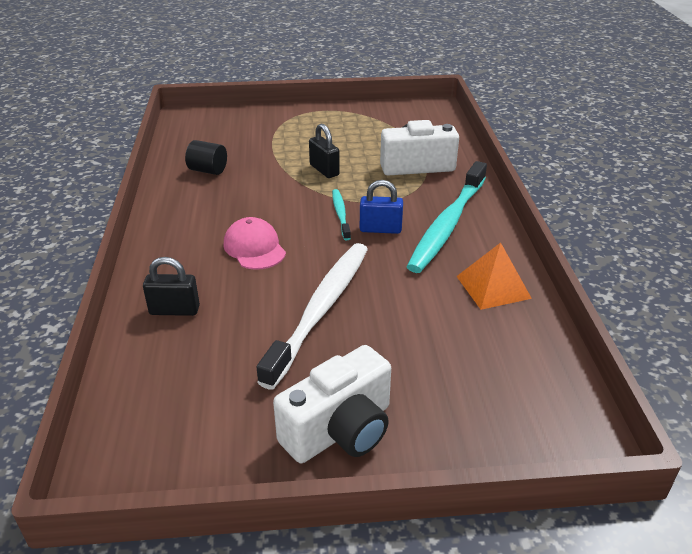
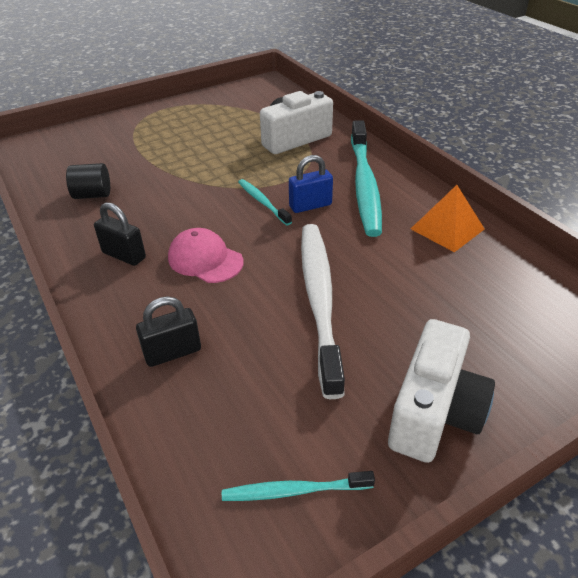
camera: 25 degrees left, 5 degrees up
black padlock [309,123,340,178] -> black padlock moved to [94,202,146,266]
none -> turquoise toothbrush [222,471,375,501]

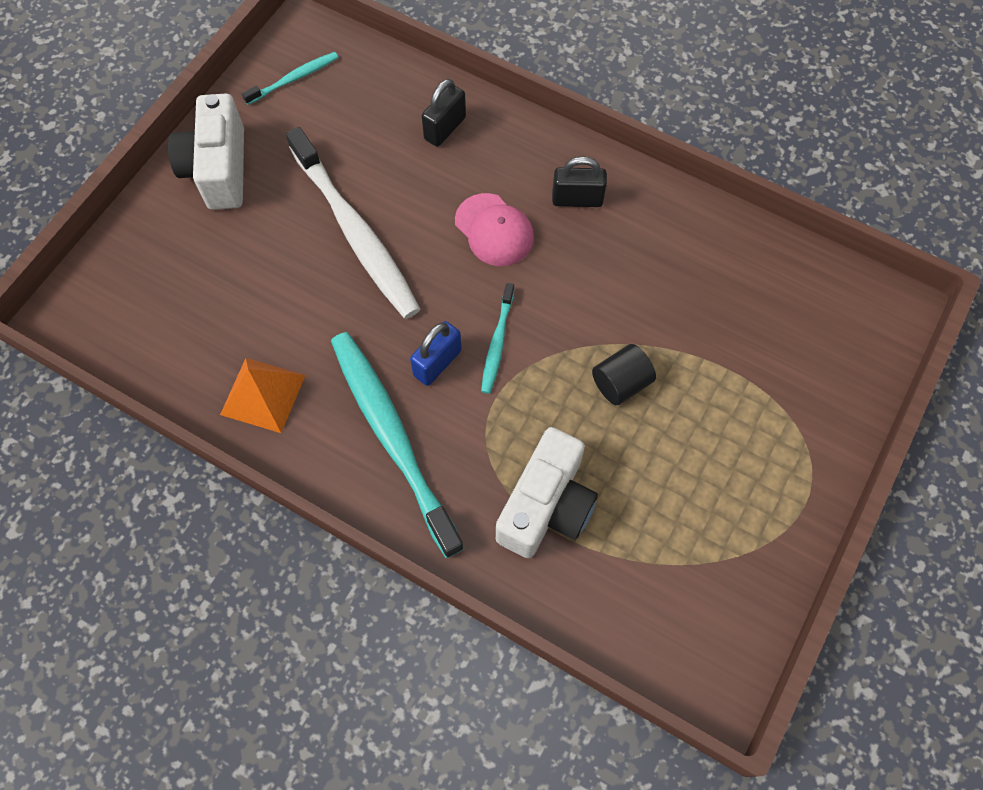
camera: 150 degrees right, 25 degrees up
black cylinder [66,163,110,199] -> black cylinder moved to [592,344,656,405]
pink cap [168,228,243,283] -> pink cap turned 45 degrees clockwise [455,193,534,266]
turquoise toothbrush [238,179,292,226] -> turquoise toothbrush turned 75 degrees clockwise [481,283,514,394]

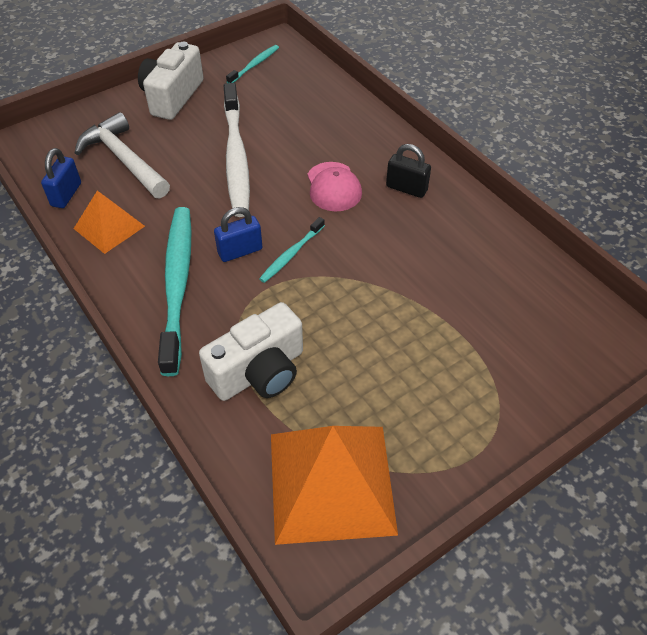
camera: 25 degrees right, 15 degrees down
turquoise toothbrush [242,52,339,105] -> turquoise toothbrush turned 45 degrees counterclockwise [226,45,279,83]
black padlock [422,79,466,147] -> none
black cylinder [592,344,656,405] -> none
none -> blue padlock [41,148,81,208]
none -> white hammer [75,112,170,198]
none -> orange pyramid [271,426,398,545]

